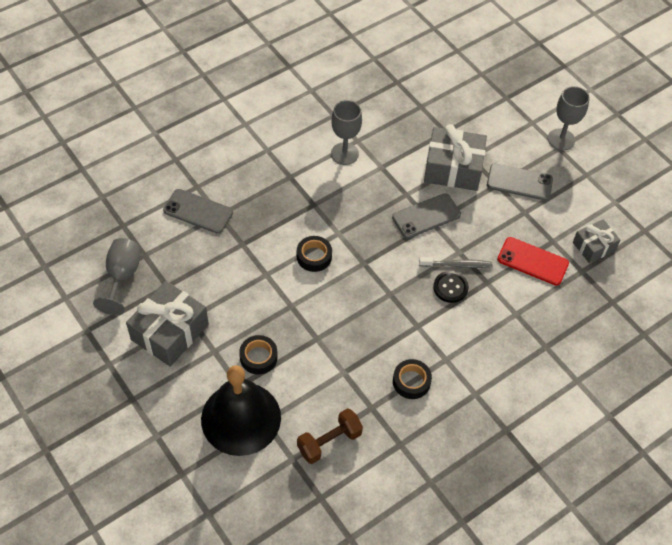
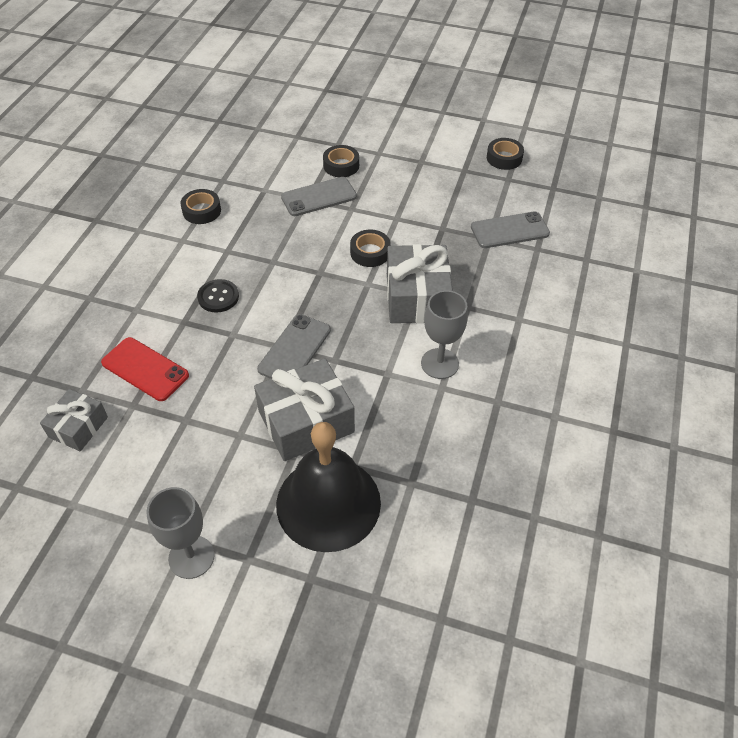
camera: 145 degrees right, 5 degrees down
grey goblet [93,238,141,315] -> black tape [487,138,524,170]
grey gift [126,281,209,367] -> grey gift moved to [387,244,453,323]
black bell [201,365,281,456] -> black bell moved to [276,422,381,552]
brown dumbbell [297,408,363,464] -> none
grey toothbrush [419,257,493,268] -> none
grey phone [487,163,553,200] -> grey phone moved to [281,177,357,216]
red phone [497,237,569,285] -> red phone turned 45 degrees clockwise [101,337,189,401]

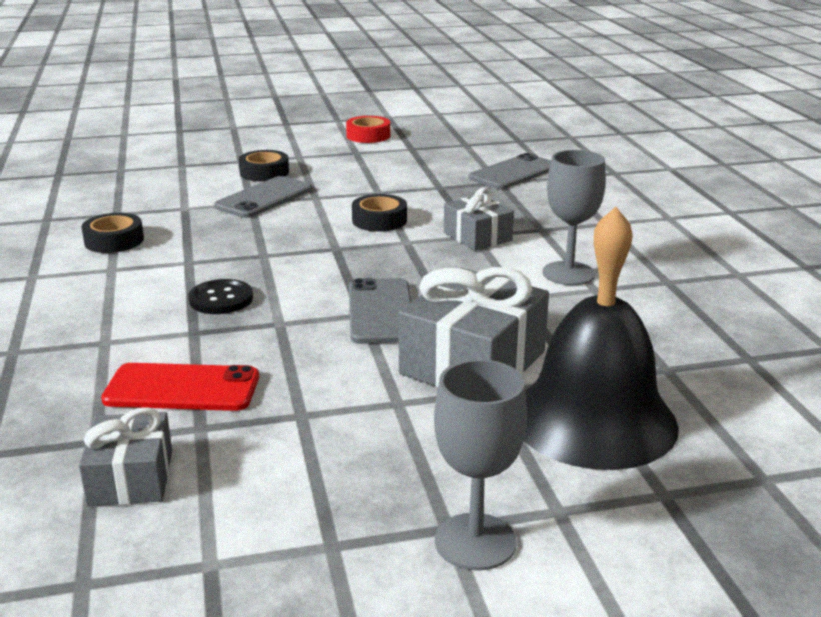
camera: 30 degrees left, 25 degrees down
grey gift [387,244,453,323] -> grey gift [444,187,514,251], size x0.59
black tape [487,138,524,170] -> none
none -> red tape [346,116,390,143]

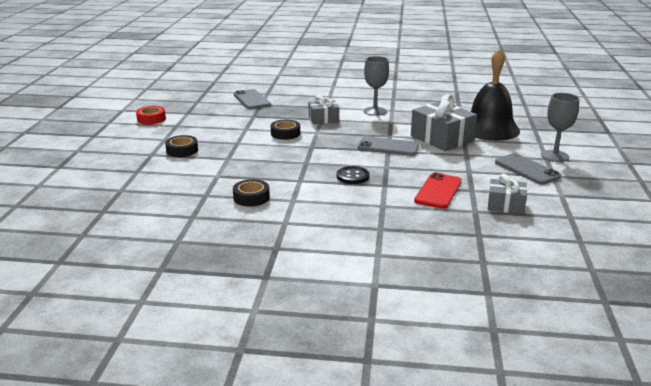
camera: 70 degrees left, 0 degrees up
grey phone [214,176,312,218] -> grey phone moved to [495,153,561,185]

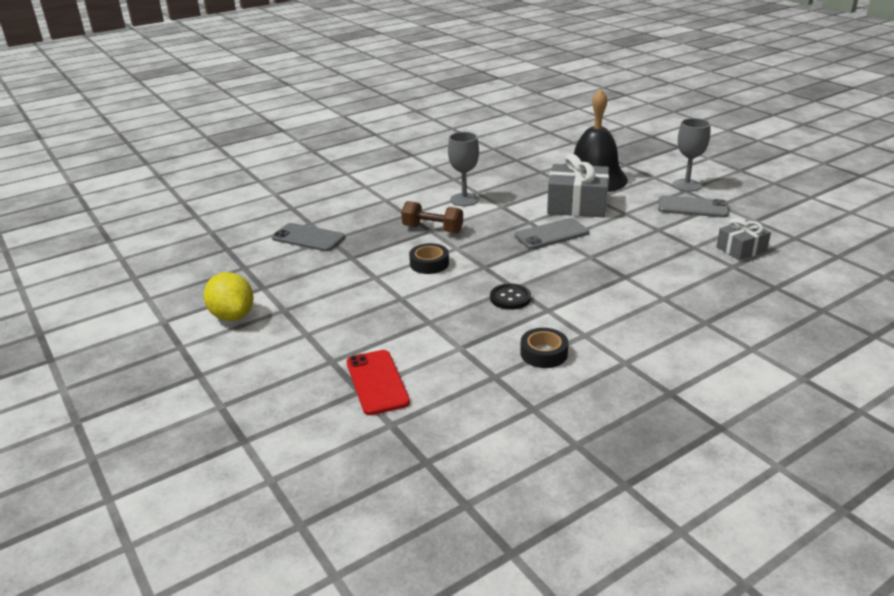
camera: 40 degrees left, 5 degrees up
red tape [136,106,166,125] -> yellow lemon [204,272,254,321]
black tape [165,135,198,157] -> none
grey gift [309,95,339,124] -> brown dumbbell [401,201,463,233]
black button [337,166,370,184] -> black button moved to [490,283,531,310]
red phone [414,172,462,209] -> red phone moved to [347,350,410,415]

